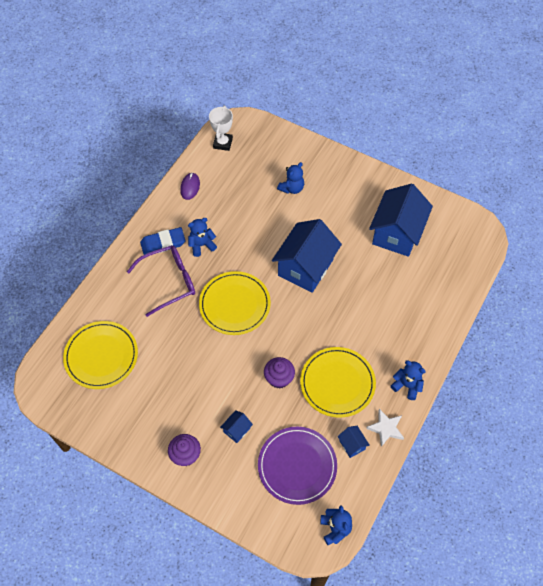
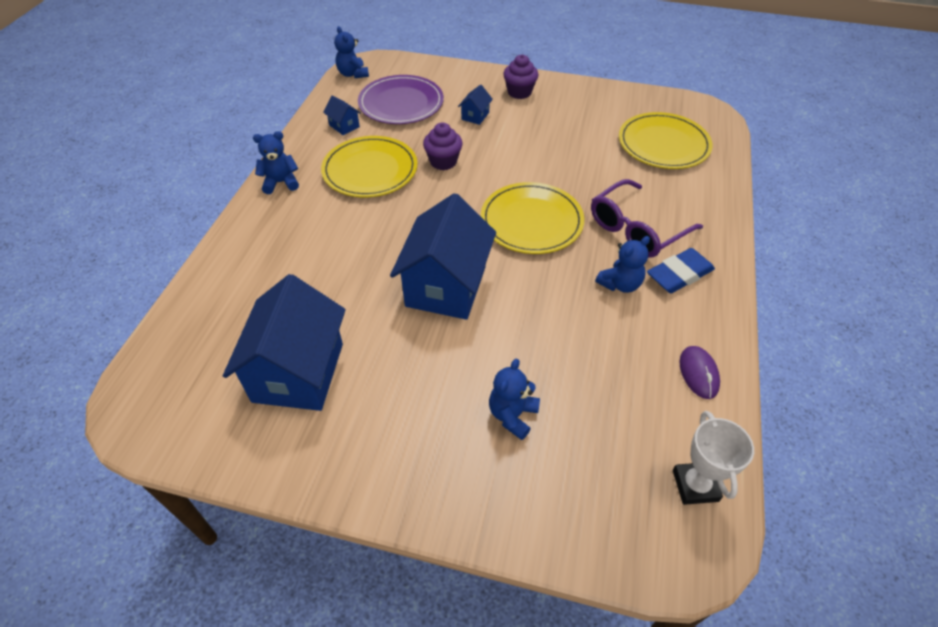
camera: 165 degrees right, 10 degrees down
white star [366,409,404,447] -> none
blue teddy bear [391,360,426,400] -> blue teddy bear turned 150 degrees clockwise [253,131,299,194]

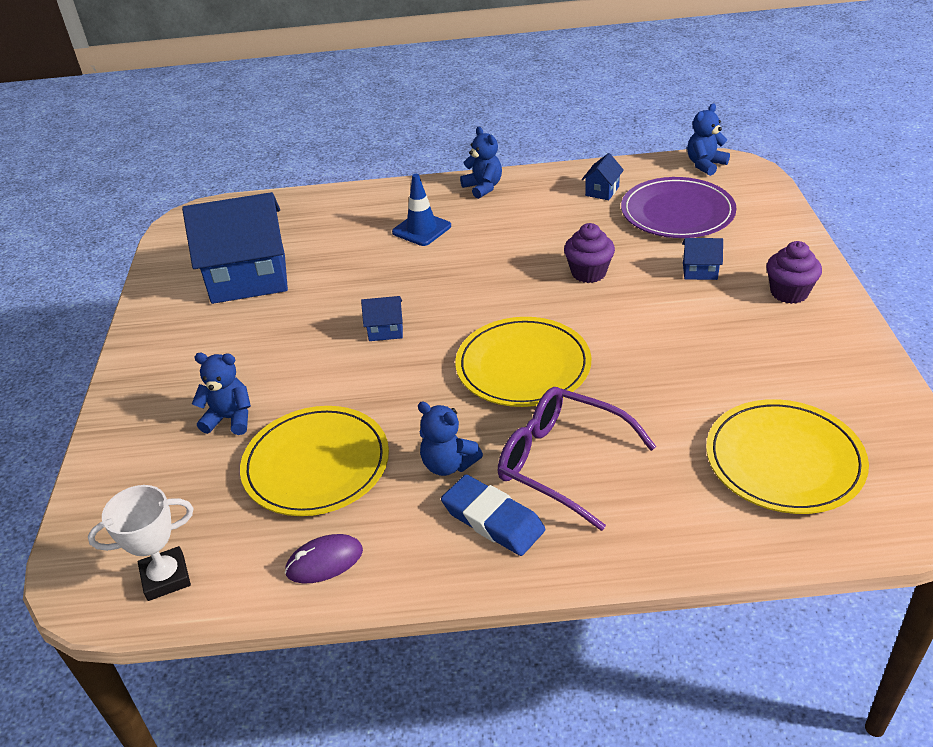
camera: 75 degrees right, 10 degrees down
yellow plate [321,136,417,197] -> yellow plate moved to [240,406,389,516]
blue house [390,193,496,320] -> blue house [361,296,403,341], size x0.41
none -> blue traffic cone [392,174,451,246]

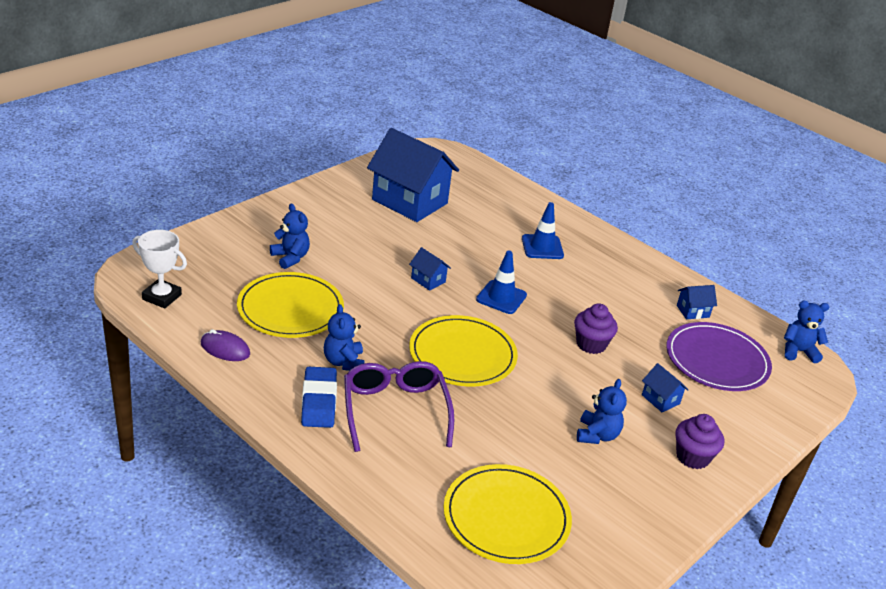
camera: 40 degrees right, 5 degrees down
blue teddy bear [460,127,502,199] -> blue teddy bear moved to [577,379,627,444]
none -> blue traffic cone [476,251,527,314]

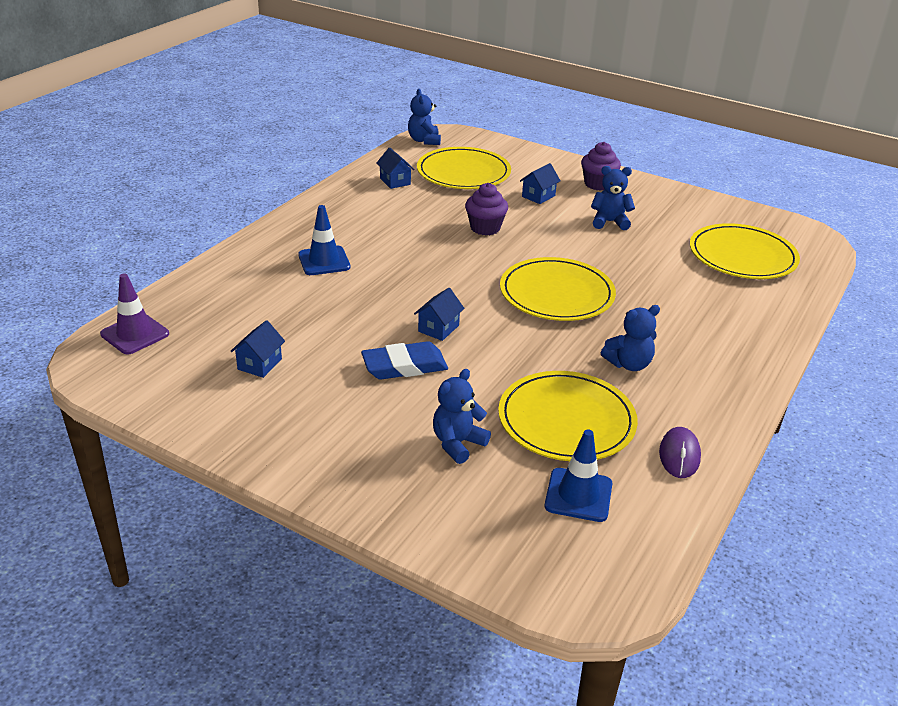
camera: 100 degrees left, 0 degrees up
white trophy [132,230,187,309] -> none
blue eraser [301,367,337,428] -> blue eraser moved to [361,341,448,380]
purple glasses [344,361,454,452] -> none
blue house [367,128,459,222] -> blue house [230,320,285,378], size x0.41
blue traffic cone [476,251,527,314] -> blue traffic cone moved to [545,429,612,522]
purple plate [666,322,772,391] -> yellow plate [417,147,511,189]
none -> purple traffic cone [100,273,169,355]

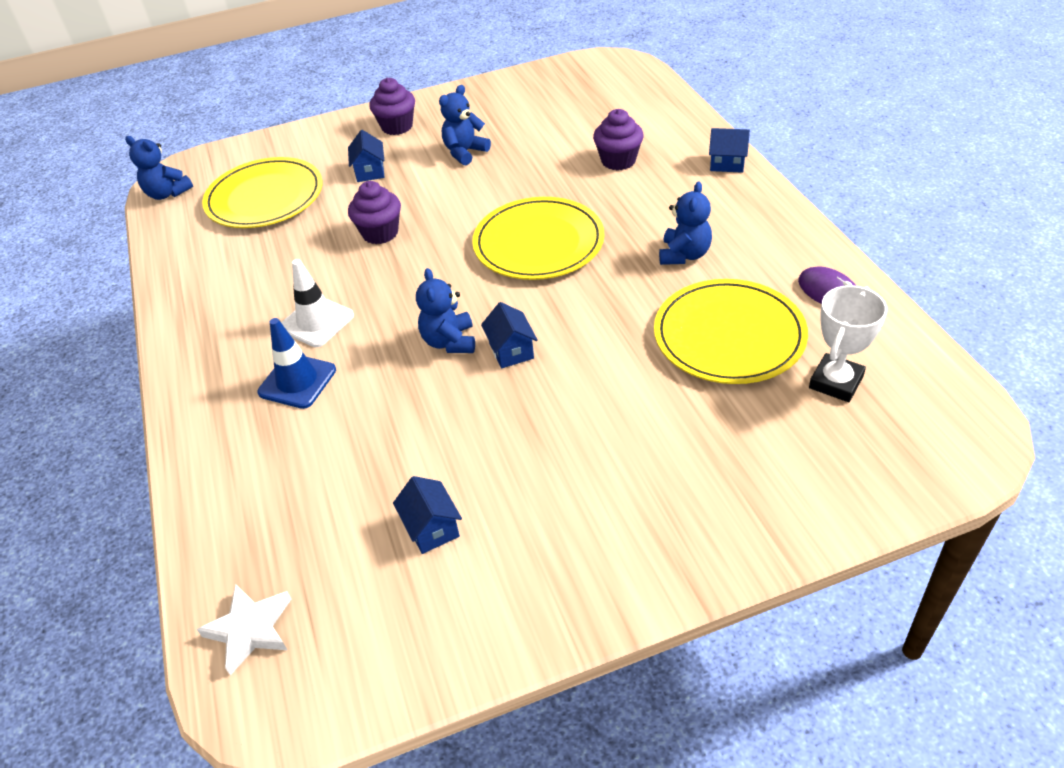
camera: 45 degrees left, 10 degrees up
purple traffic cone [100,273,169,355] -> white star [197,584,291,675]
blue eraser [361,341,448,380] -> none
blue house [377,148,415,189] -> blue house moved to [709,128,750,173]
blue teddy bear [433,369,491,464] -> blue teddy bear moved to [416,268,475,353]
blue traffic cone [545,429,612,522] -> white trophy [809,285,887,402]
yellow plate [690,223,800,279] -> none
none -> white traffic cone [281,259,354,347]
none -> purple cupcake [593,109,644,170]

